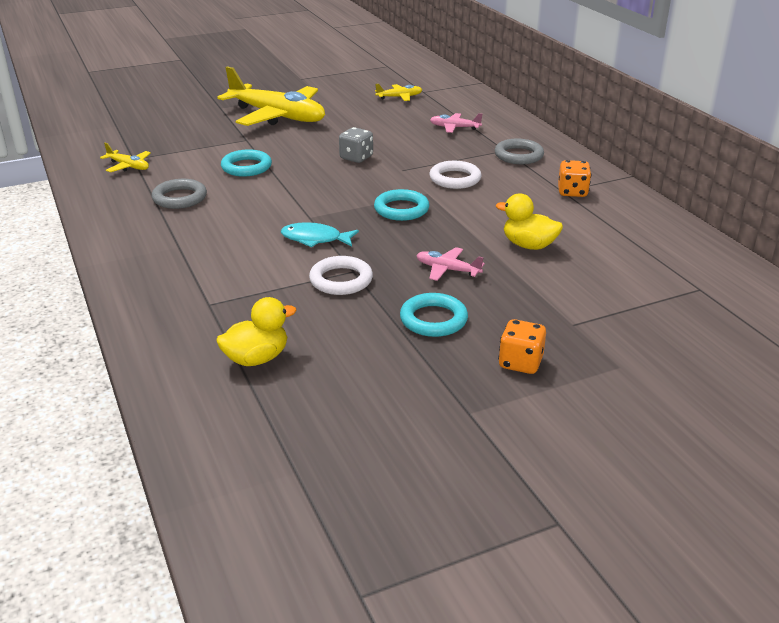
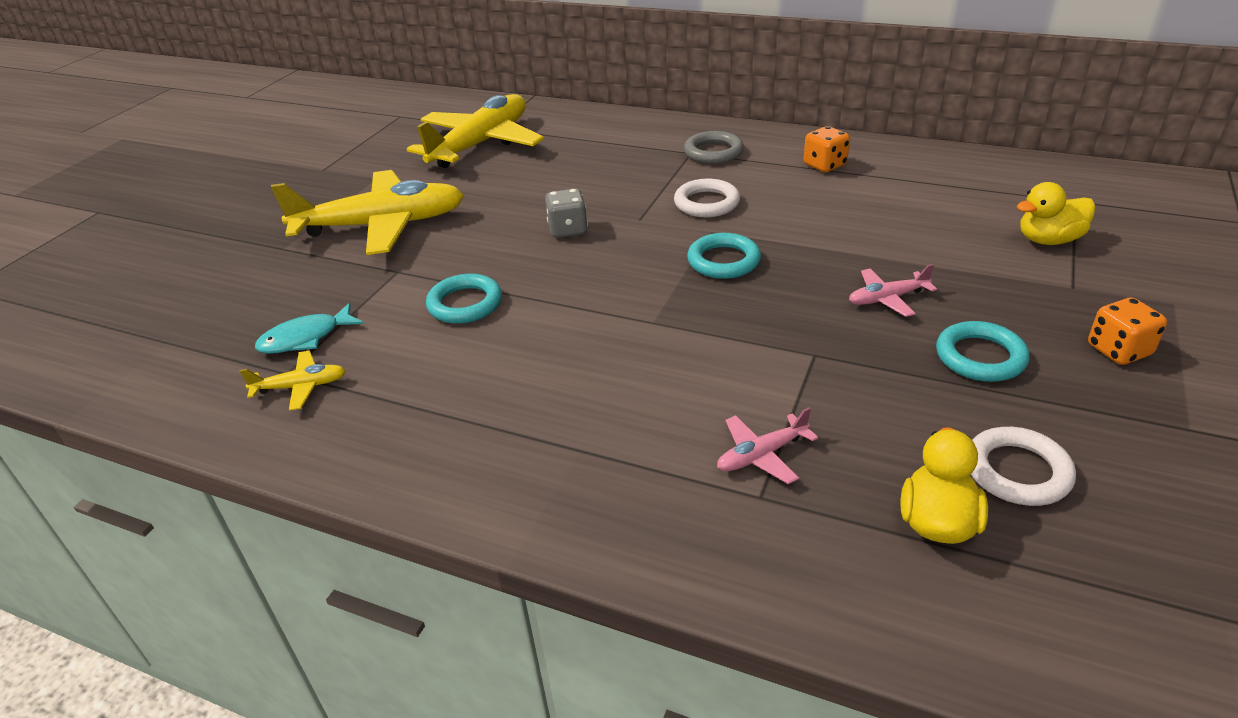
camera: 40 degrees left, 5 degrees up
grey ring [152,179,207,209] -> none
turquoise fish [281,222,359,247] -> turquoise fish moved to [255,303,363,354]
white ring [309,256,373,295] -> white ring moved to [971,427,1076,506]
yellow plane [375,84,422,101] -> yellow plane [407,94,544,168], size x2.36
pink plane [430,113,482,133] -> pink plane moved to [717,407,818,484]
yellow duck [496,193,563,250] -> yellow duck moved to [1017,182,1095,245]

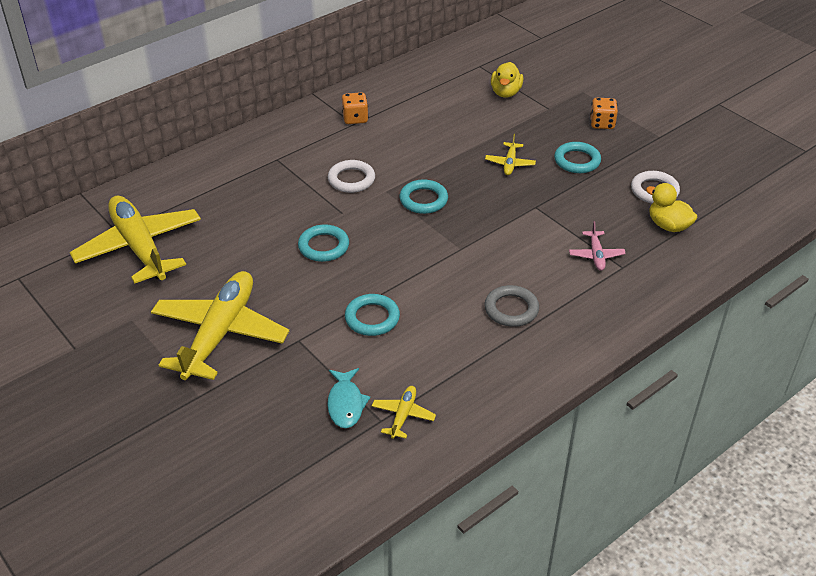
camera: 65 degrees left, 5 degrees up
grey dice [545,188,588,238] -> turquoise ring [298,225,349,262]
grey ring [684,131,744,164] -> grey ring moved to [484,285,539,327]
pink plane [849,264,937,317] -> yellow plane [485,134,536,175]

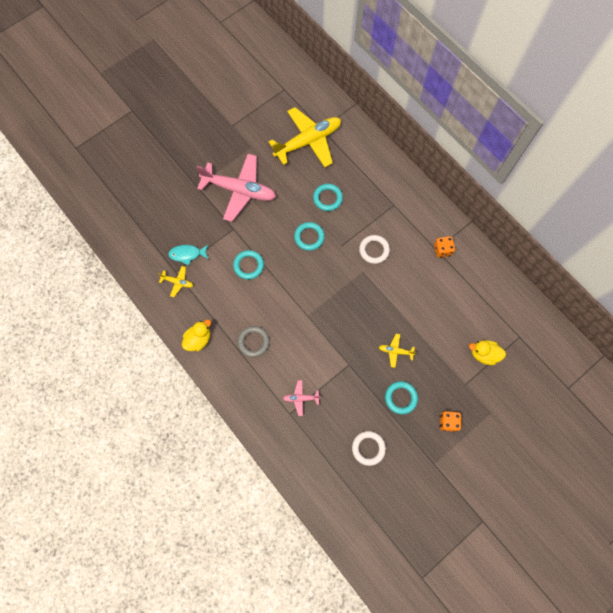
camera: 90 degrees right, 30 degrees up
yellow plane [151,271,289,380] -> pink plane [196,154,276,222]
turquoise ring [399,179,448,214] -> turquoise ring moved to [313,184,343,211]
yellow duck [646,183,698,232] -> yellow duck moved to [182,319,211,351]

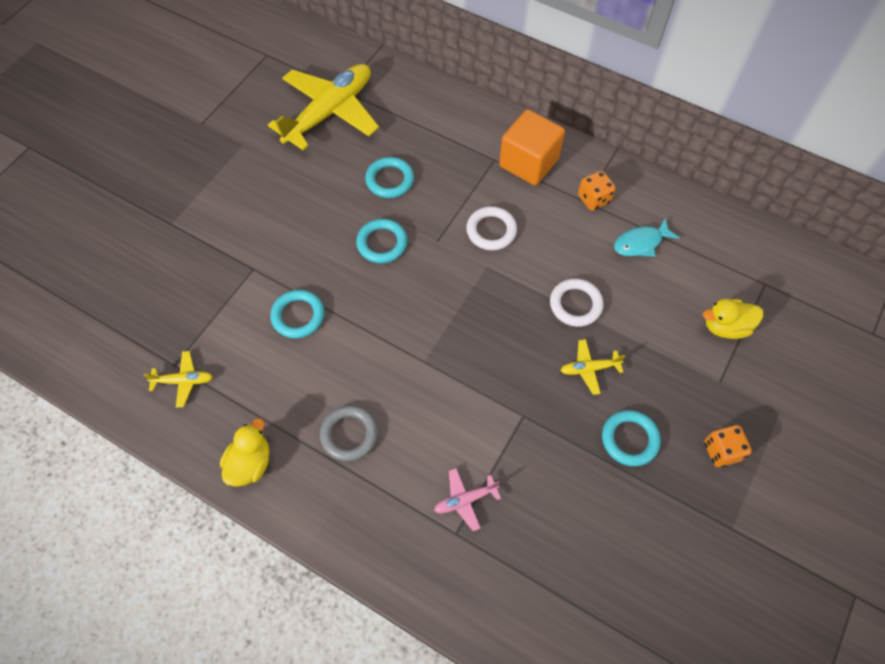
camera: 20 degrees left, 10 degrees down
turquoise fish [168,245,208,265] -> turquoise fish moved to [614,218,679,257]
pink plane [196,154,276,222] -> none
white ring [352,431,386,466] -> white ring moved to [550,279,604,327]
none -> orange cube [499,109,565,186]

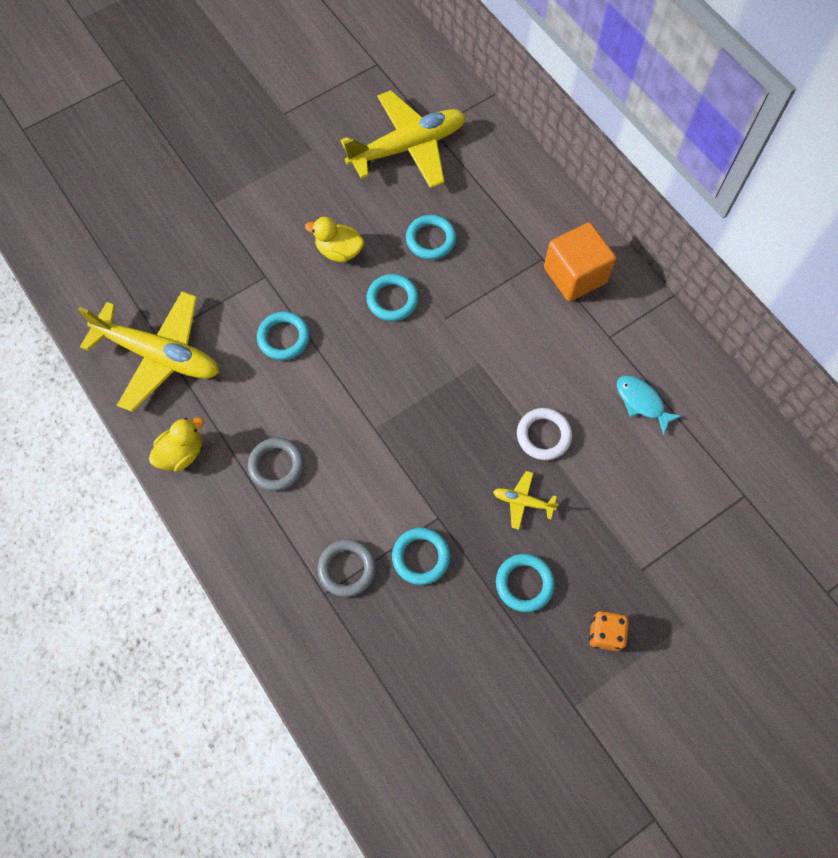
camera: 25 degrees right, 5 degrees up
yellow plane [143,351,213,408] -> yellow plane [78,291,219,412], size x2.36
pink plane [434,468,501,531] -> grey ring [318,539,376,597]
white ring [466,206,517,250] -> none
orange dice [578,171,616,211] -> none
turquoise fish [614,218,679,257] -> turquoise fish turned 45 degrees clockwise [617,376,682,435]
yellow duck [703,299,763,339] -> yellow duck moved to [305,217,364,262]
none -> turquoise ring [392,528,450,585]

